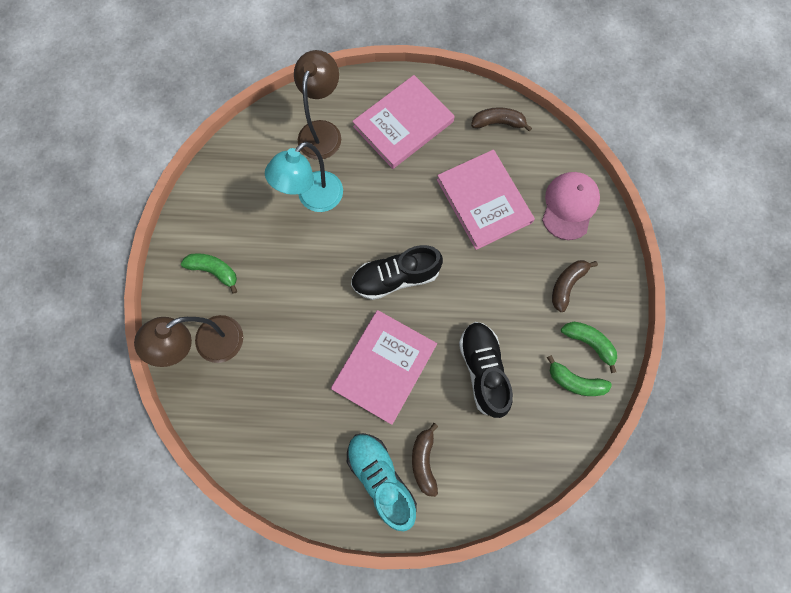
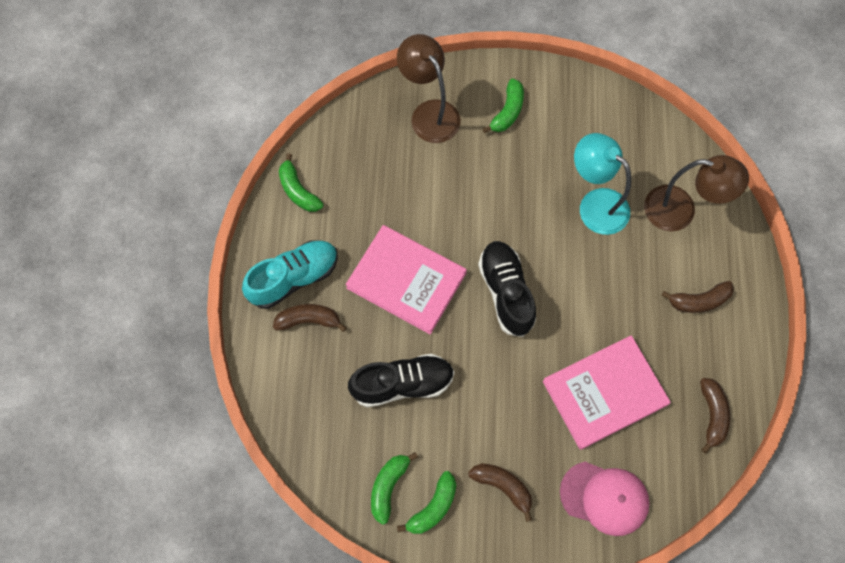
camera: 90 degrees right, 5 degrees down
pink book [352,75,455,169] -> brown banana [661,281,734,313]
none -> green banana [279,153,323,212]

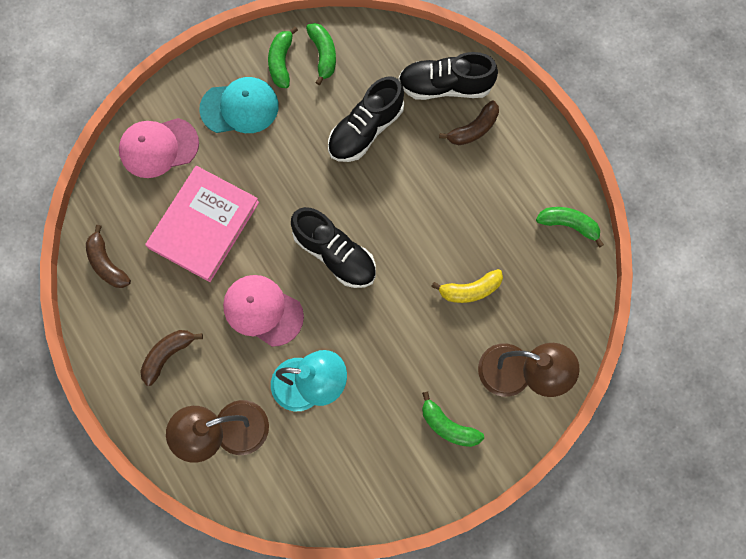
camera: 145 degrees right, 5 degrees up
turquoise shoe [242,240,338,309] -> none
pink book [345,225,467,334] -> none
brown banana [468,463,532,522] -> turquoise cap [199,77,279,133]
green banana [482,79,524,133] -> green banana turned 45 degrees counterclockwise [422,392,484,447]
none -> pink cap [223,275,304,347]
none -> black shoe [398,52,498,100]
none -> yellow banana [431,269,503,303]

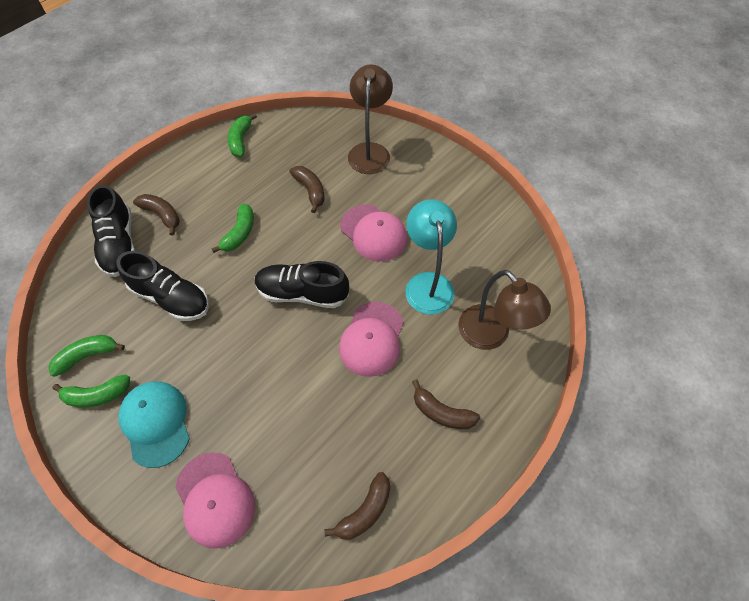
camera: 105 degrees left, 15 degrees down
pink book [145,166,259,282] -> none
black shoe [291,207,376,288] -> black shoe turned 105 degrees counterclockwise [255,261,349,308]
green banana [422,392,484,447] -> green banana moved to [212,203,254,253]
yellow banana [431,269,503,303] -> brown banana [289,166,325,213]
none -> pink cap [340,204,407,262]

